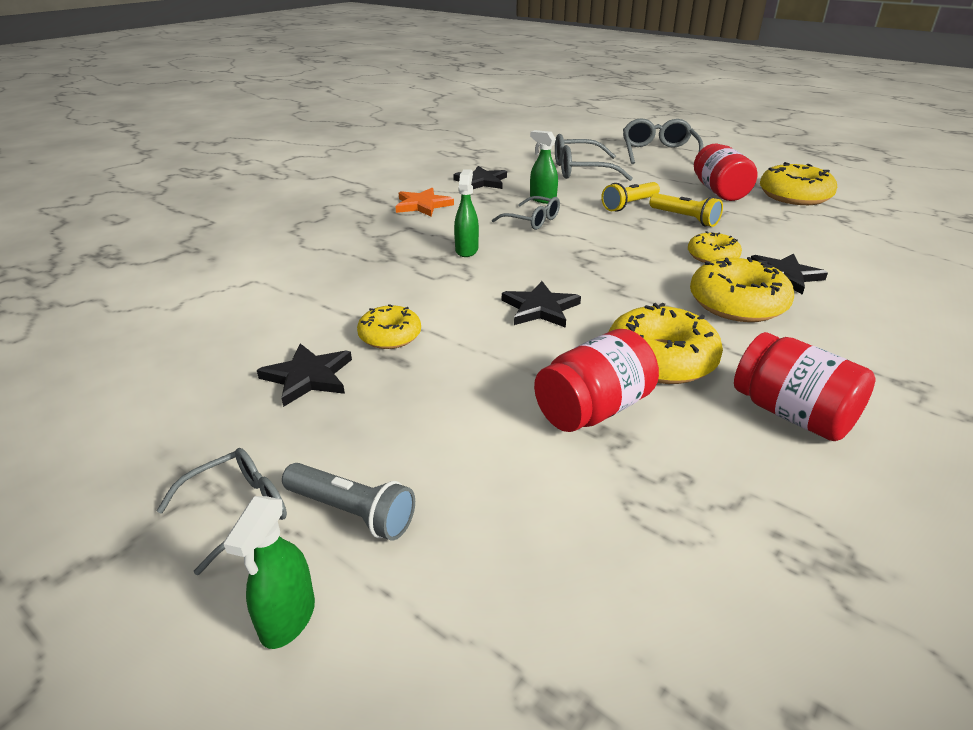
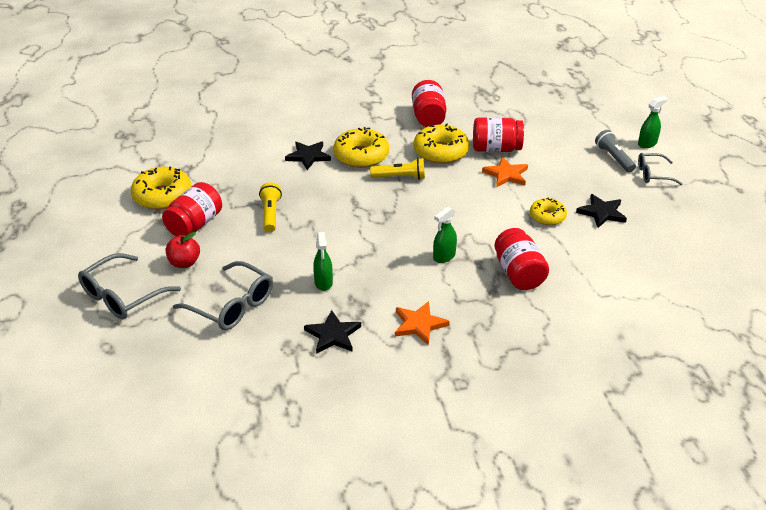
camera: 140 degrees left, 5 degrees up
grey glasses [492,196,560,230] -> none
black star [502,281,581,328] -> none
yellow flashlight [601,182,660,211] -> yellow flashlight moved to [370,158,425,180]
yellow donut [688,231,742,263] -> none
none -> red apple [166,232,200,268]
none -> orange star [482,157,528,187]
none -> red jar [495,228,549,290]

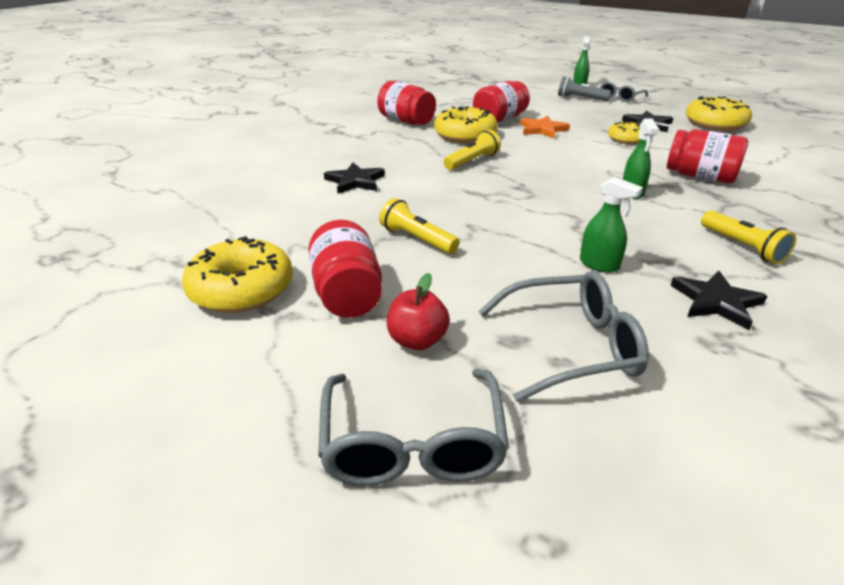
camera: 45 degrees left, 5 degrees down
yellow donut [333,127,389,168] -> yellow donut moved to [686,96,752,131]
orange star [395,301,450,346] -> yellow flashlight [701,211,796,264]

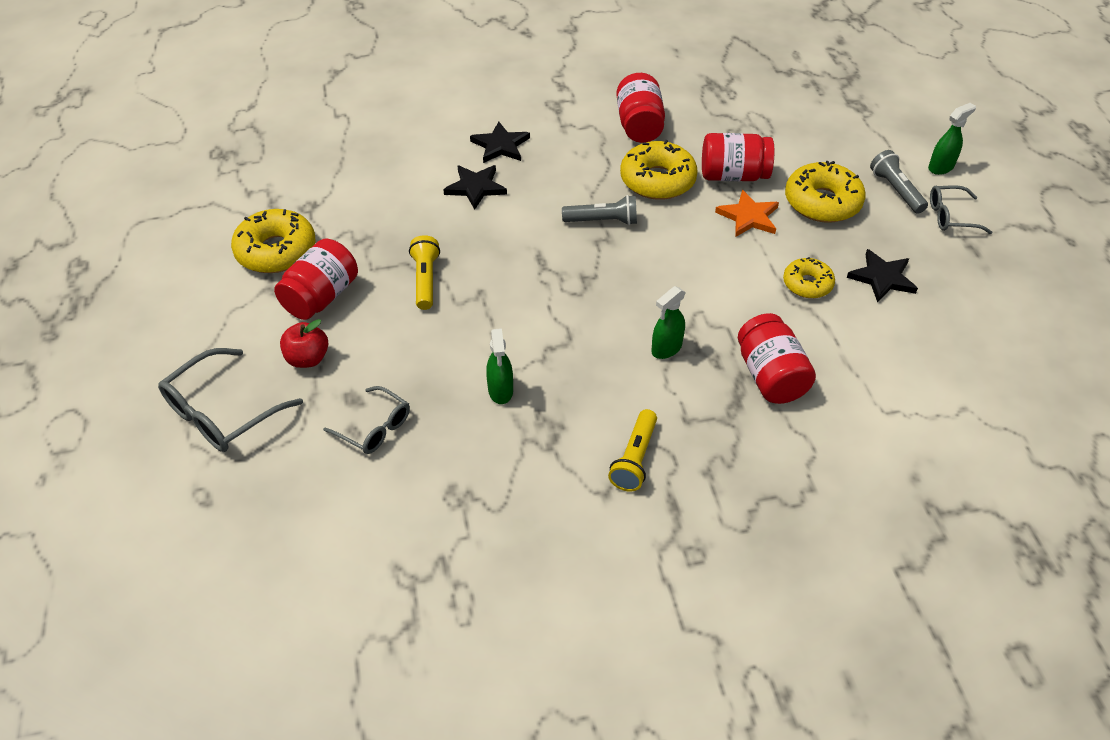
camera: 45 degrees right, 15 degrees up
yellow flashlight [444,130,501,170] -> grey flashlight [562,195,637,225]
grey glasses [478,271,649,402] -> grey glasses [323,386,410,454], size x0.62
black star [670,271,767,330] -> black star moved to [470,122,530,163]
yellow donut [686,96,752,131] -> yellow donut moved to [785,161,866,223]

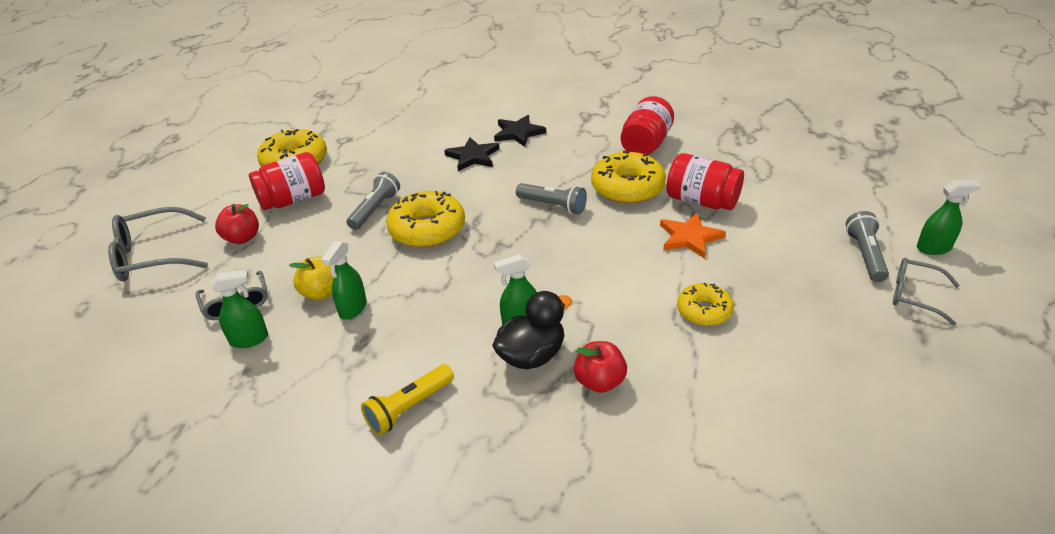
camera: 30 degrees right, 10 degrees down
yellow flashlight [409,235,440,310] -> grey flashlight [347,172,400,230]
red jar [738,313,816,404] -> red apple [574,341,627,393]
yellow donut [785,161,866,223] -> yellow donut moved to [386,191,465,248]
black star [847,249,918,303] -> none
none -> green spray bottle [211,270,268,348]
none -> yellow apple [289,256,334,300]
none -> black duck [492,291,572,369]

